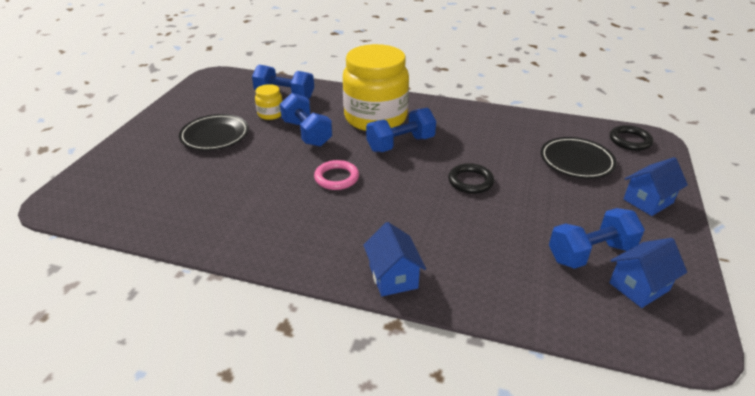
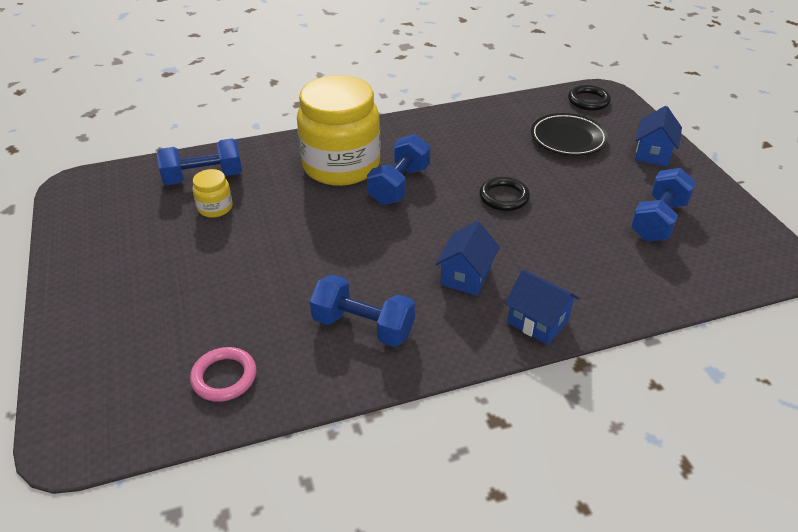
camera: 35 degrees left, 5 degrees up
black plate [179,114,249,150] -> none
blue dumbbell [280,93,332,147] -> blue dumbbell moved to [310,274,415,347]
pink ring [314,160,359,190] -> pink ring moved to [190,347,256,402]
blue house [609,238,687,308] -> blue house moved to [435,221,500,296]

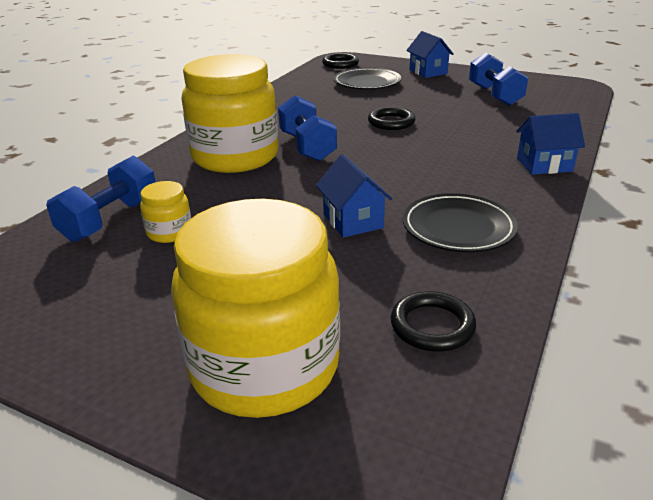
camera: 45 degrees left, 10 degrees down
pink ring [190,347,256,402] -> black ring [391,291,476,352]
blue dumbbell [310,274,415,347] -> black plate [403,193,518,252]
blue house [435,221,500,296] -> blue house moved to [316,154,392,238]
none -> yellow jar [171,199,340,418]

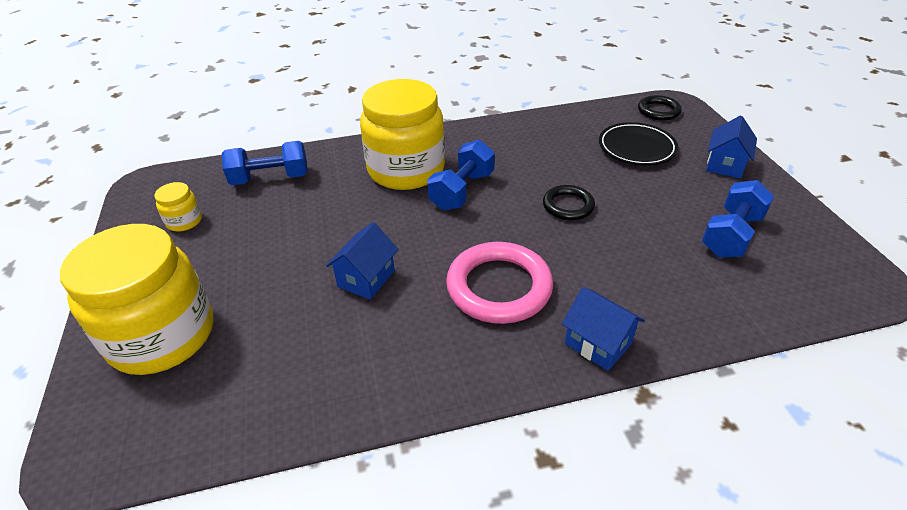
camera: 50 degrees right, 10 degrees up
yellow jar [140,181,191,243] -> yellow jar moved to [154,182,202,232]
black ring [391,291,476,352] -> none
black plate [403,193,518,252] -> none
none -> pink ring [446,242,553,324]

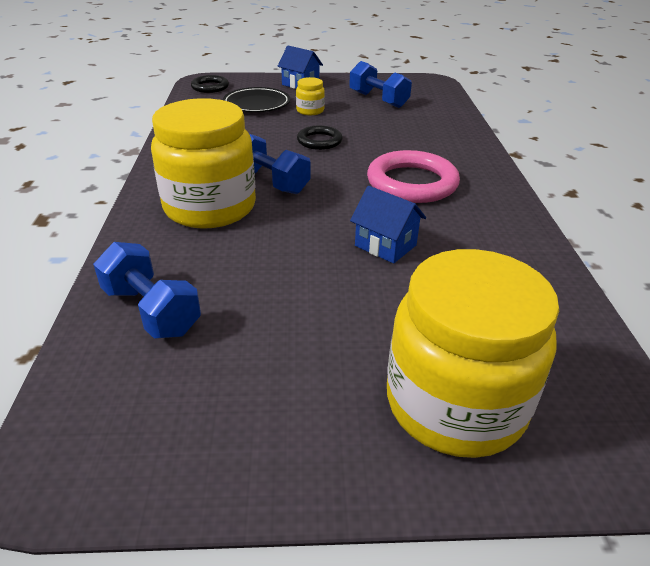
camera: 80 degrees left, 5 degrees down
yellow jar [154,182,202,232] -> yellow jar moved to [296,77,325,115]
blue dumbbell [222,141,308,185] -> blue dumbbell turned 45 degrees counterclockwise [93,242,201,339]
blue house [562,287,645,371] -> none

